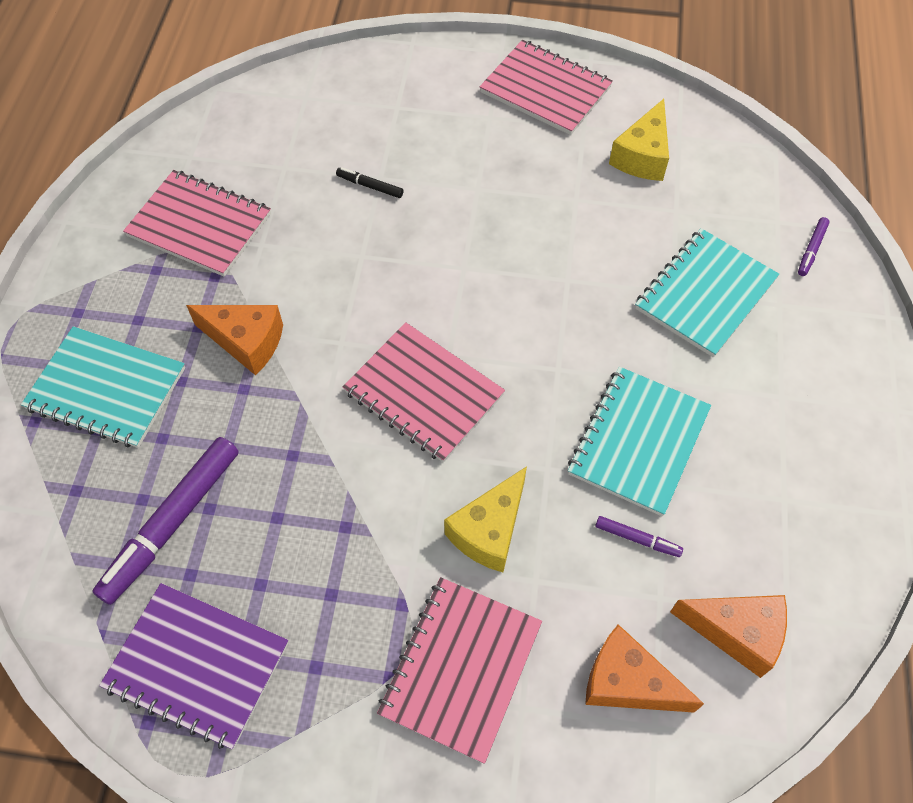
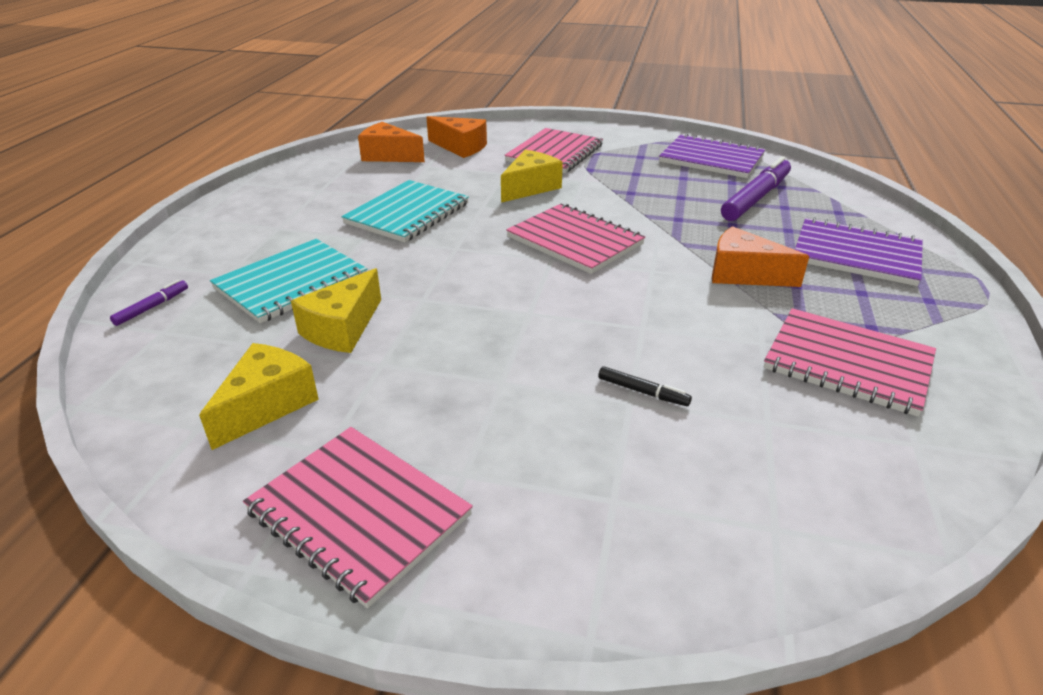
camera: 175 degrees left, 25 degrees down
turquoise notebook [21,326,185,448] -> purple notebook [795,217,923,286]
purple marker [595,516,683,557] -> none
none -> yellow cheese [291,268,381,353]

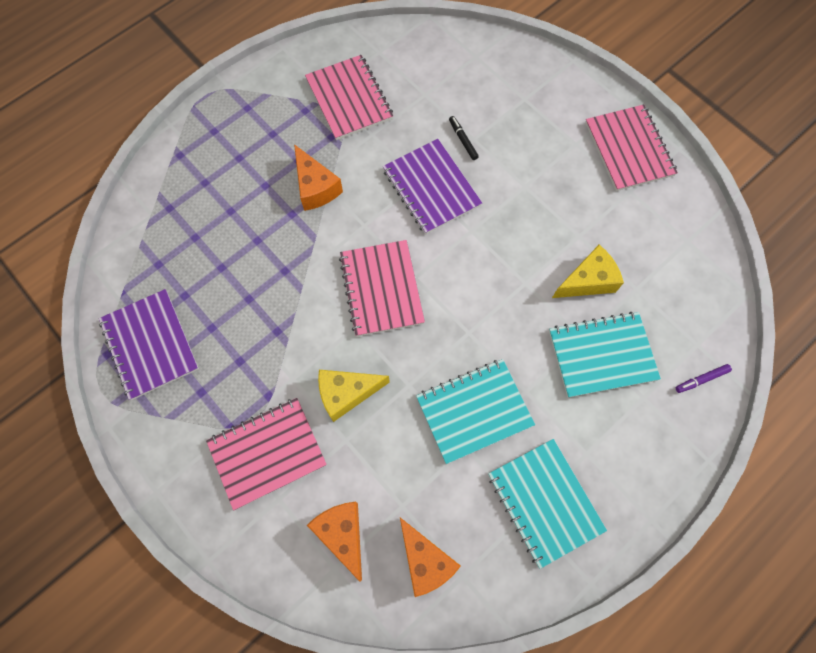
camera: 145 degrees left, 35 degrees up
yellow cheese [199,343,319,450] -> none
purple marker [721,156,791,221] -> none
purple notebook [795,217,923,286] -> purple notebook moved to [383,139,482,234]
none -> turquoise notebook [488,439,607,569]

